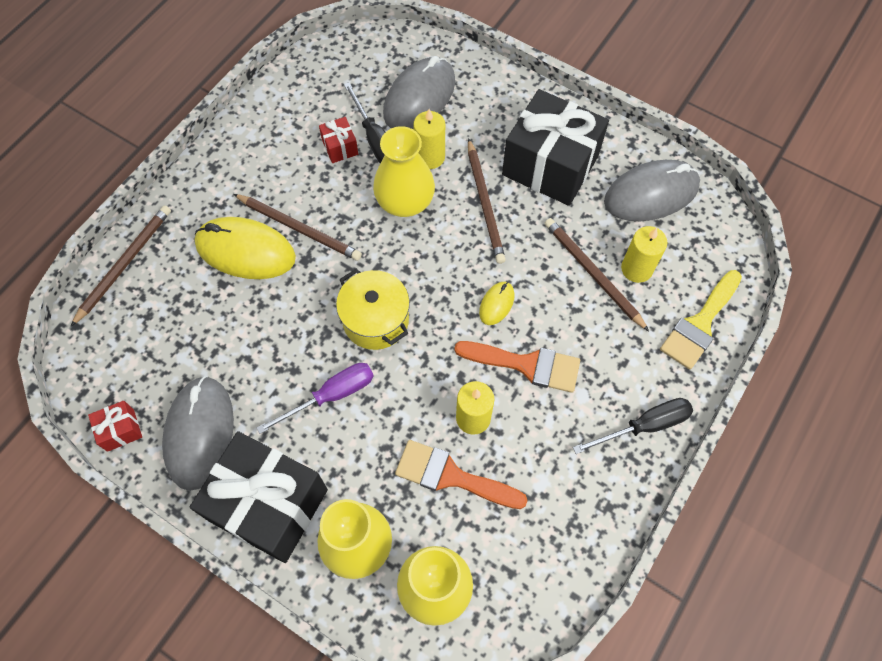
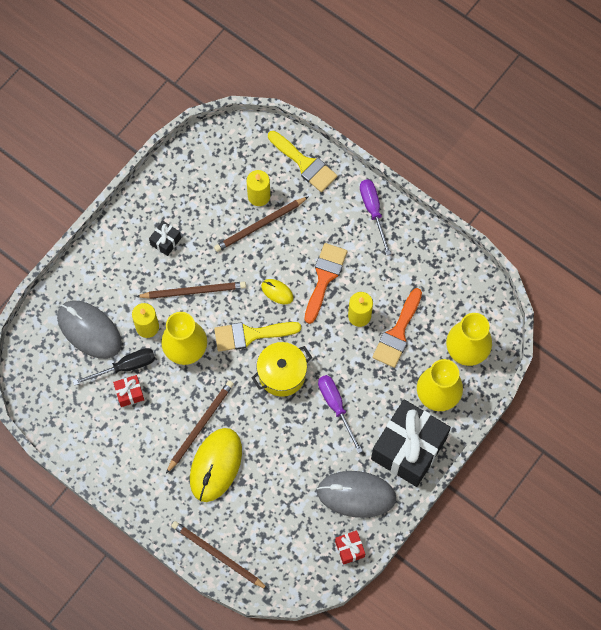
camera: 85 degrees left, 5 degrees up
black gift [502,89,609,206] -> black gift [149,221,181,256], size x0.42
black screwdriver [573,398,693,454] -> purple screwdriver [360,180,391,255]
grey mouse [604,160,700,221] -> none
none -> yellow brush [214,322,301,352]

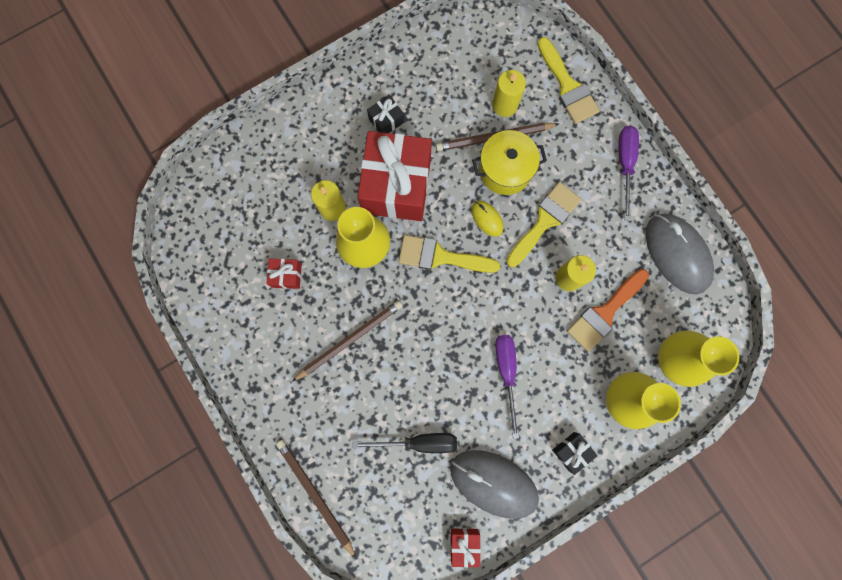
camera: 20 degrees right, 10 degrees up
grey mouse [57,300,122,359] -> grey mouse moved to [646,214,714,295]
black screwdriver [73,348,155,386] -> black screwdriver moved to [353,433,457,453]
brown pencil [136,282,246,299] -> red gift [357,131,432,221]
yellow mouse [190,428,242,502] -> none
yellow pot [252,342,312,397] -> yellow pot moved to [472,130,547,195]
orange brush [304,243,347,324] -> yellow brush [506,182,581,267]
black gift [371,399,451,487] -> black gift [552,432,598,475], size x0.42

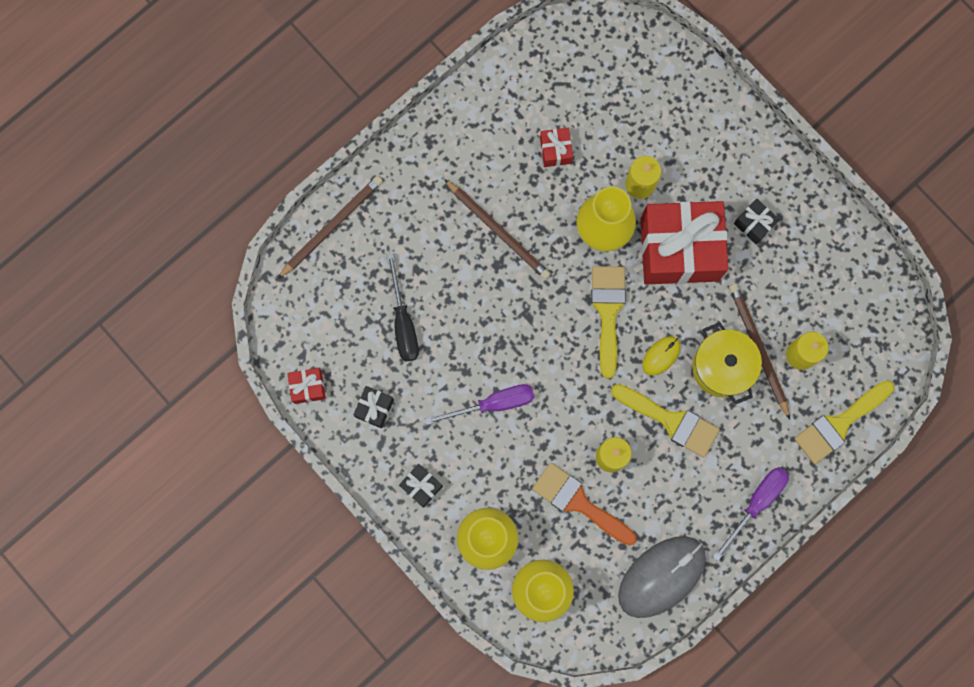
camera: 80 degrees right, 0 degrees up
grey mouse [450,450,539,519] -> black gift [353,386,394,428]
purple screwdriver [619,126,639,221] -> purple screwdriver turned 45 degrees counterclockwise [713,467,789,561]

